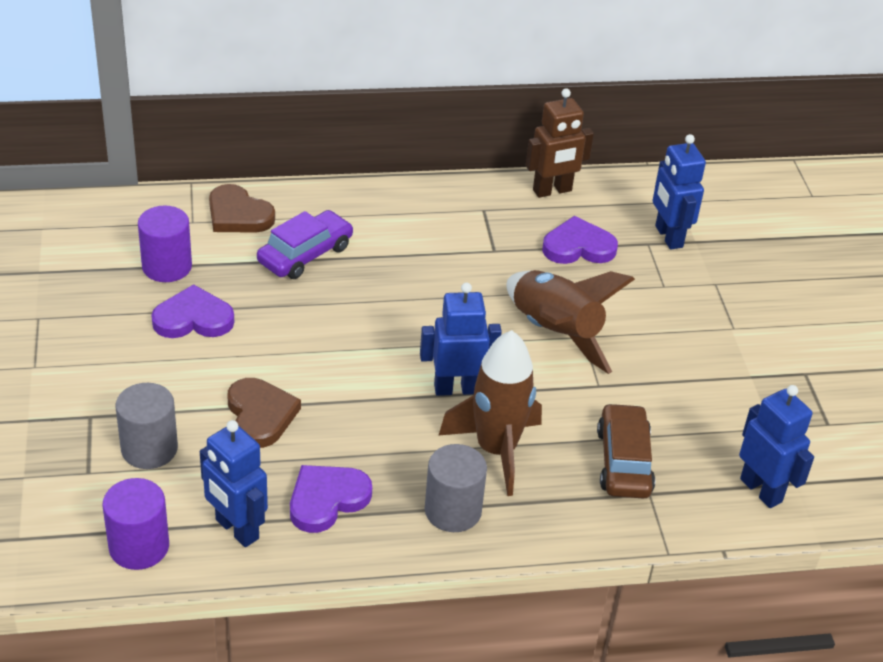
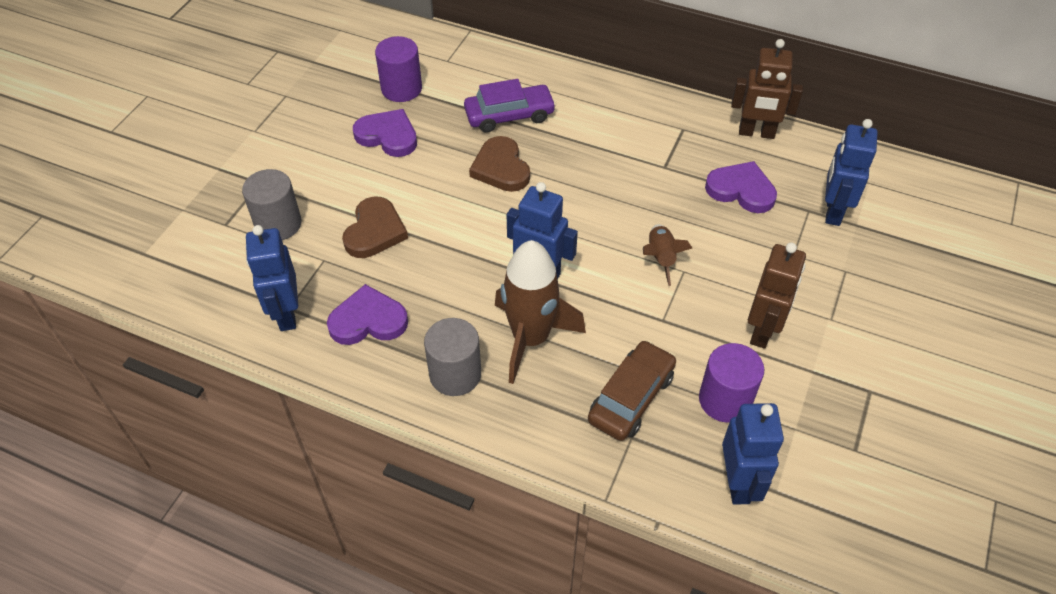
camera: 35 degrees right, 10 degrees up
purple cylinder [102,478,169,570] -> purple cylinder moved to [699,343,764,423]
brown heart [209,184,275,233] -> brown heart moved to [469,136,530,192]
brown rocket [506,270,635,374] -> brown rocket [643,224,692,286], size x0.51
none -> brown robot [748,242,806,349]

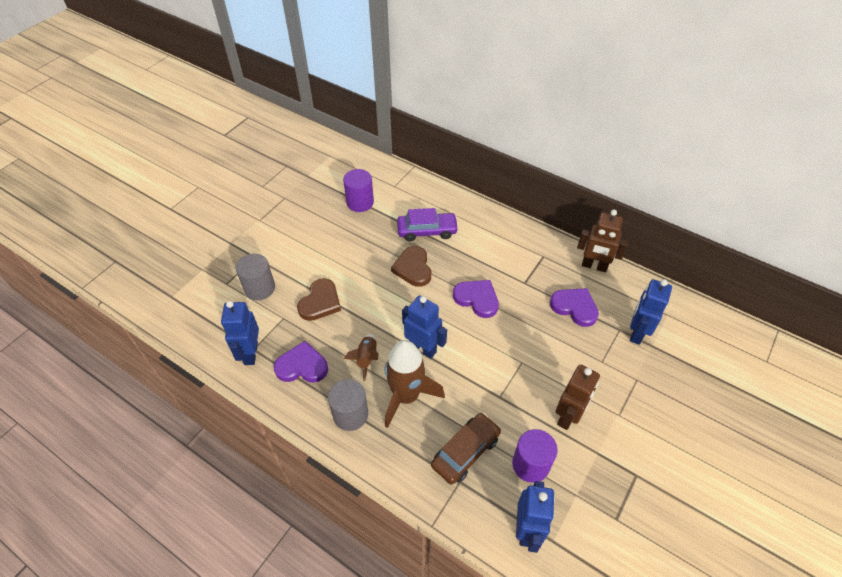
camera: 10 degrees right, 0 degrees up
purple heart [353,109,417,157] -> purple heart moved to [453,280,499,318]
brown rocket [643,224,692,286] -> brown rocket moved to [344,334,379,381]

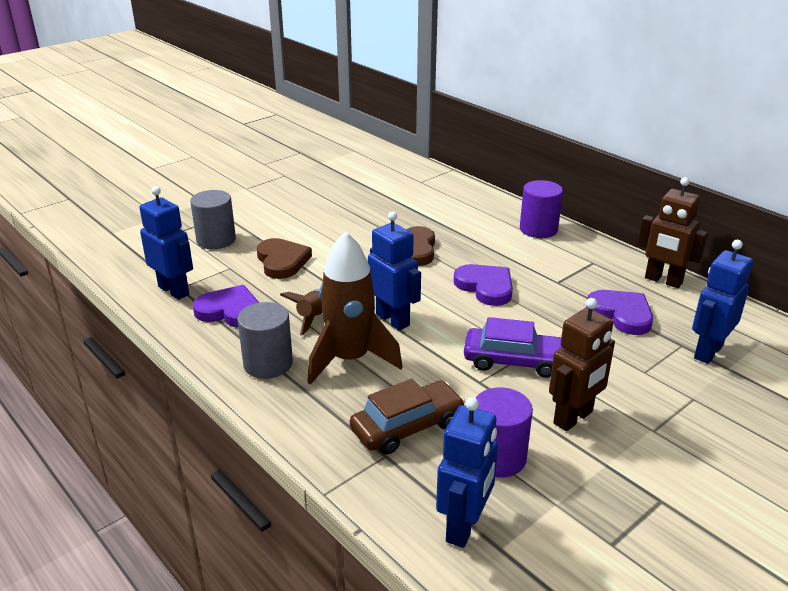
camera: 15 degrees right, 20 degrees down
blue robot [221,301,259,365] -> blue robot turned 120 degrees clockwise [140,186,193,300]
brown heart [297,278,341,321] -> brown heart turned 60 degrees counterclockwise [257,238,312,279]
purple cylinder [343,169,374,212] -> purple cylinder moved to [520,180,563,238]
purple car [397,208,459,241] -> purple car moved to [464,317,562,378]

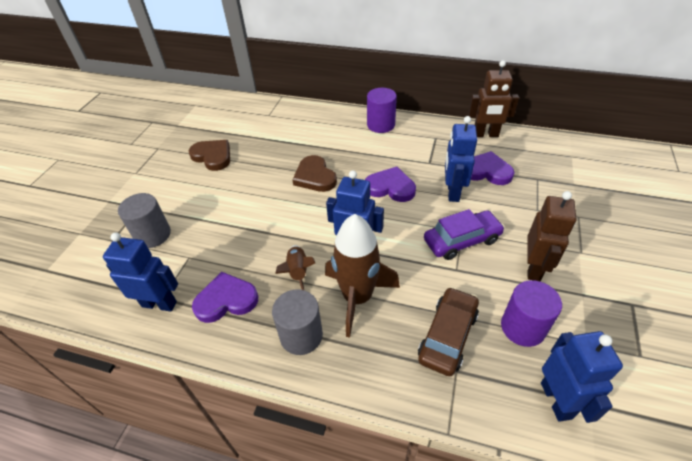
camera: 30 degrees left, 15 degrees up
brown heart [257,238,312,279] -> brown heart moved to [189,140,230,171]
blue robot [692,240,753,364] -> blue robot moved to [445,116,477,202]

